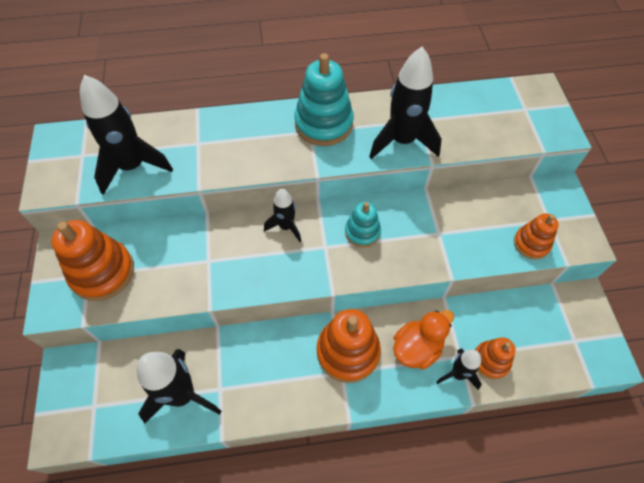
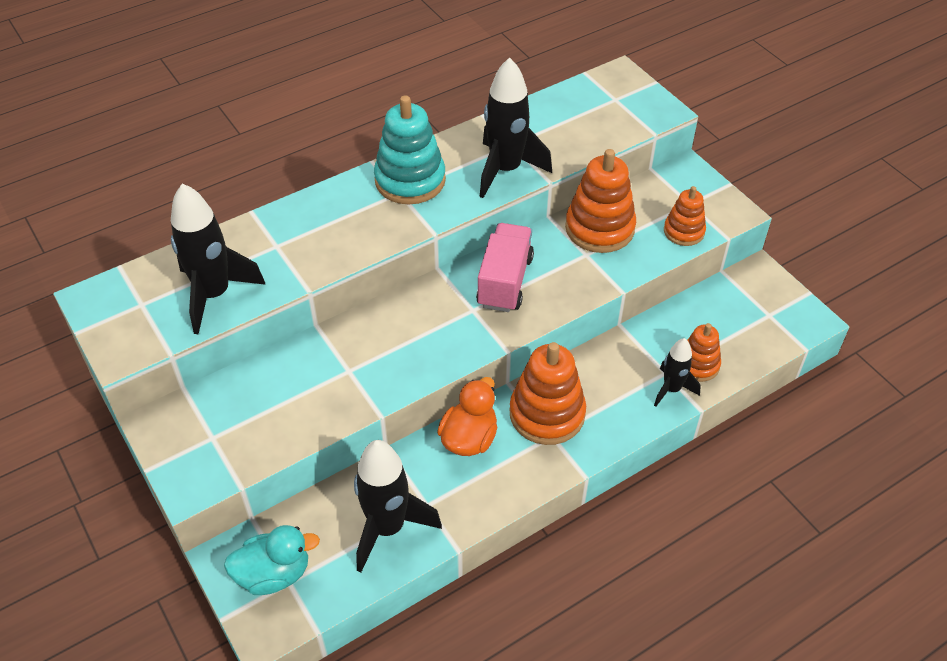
camera: 25 degrees left, 10 degrees down
orange stacking toy [51,220,134,301] -> orange stacking toy moved to [565,149,636,253]
black rocket [264,189,301,242] -> none
turquoise stacking toy [345,202,381,248] -> pink truck [476,223,534,312]
orange duck [393,310,454,370] -> orange duck moved to [437,377,497,456]
none -> turquoise duck [224,525,320,595]

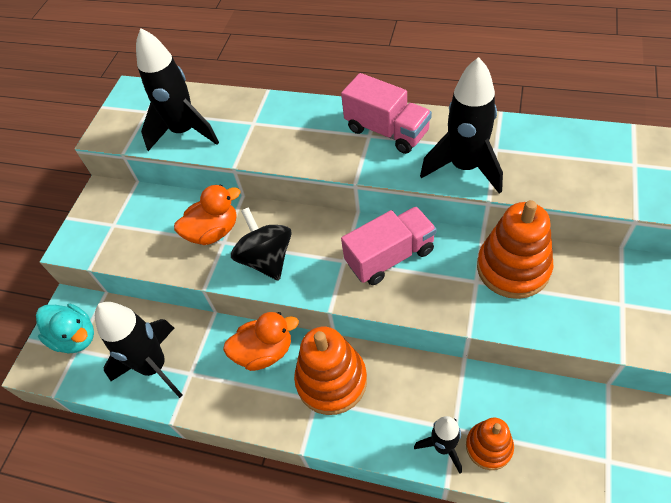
camera: 55 degrees right, 5 degrees up
turquoise stacking toy [374,95,446,204] -> pink truck [341,73,432,154]
orange stacking toy [664,186,706,246] -> none
none -> orange duck [174,184,241,245]
none -> black spinning top [231,207,292,281]

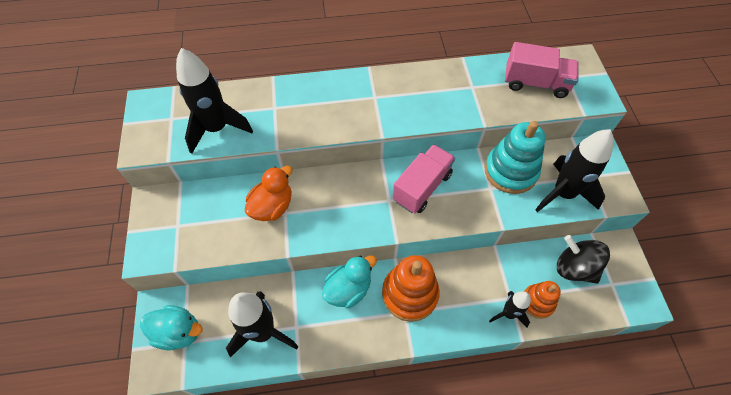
camera: 30 degrees left, 5 degrees up
orange duck [223,312,299,371] -> turquoise duck [322,255,377,308]
black spinning top [231,207,292,281] -> black spinning top moved to [557,235,610,284]
pink truck [341,73,432,154] -> pink truck moved to [505,42,579,98]
black rocket [420,57,503,194] -> black rocket moved to [535,129,614,212]
orange stacking toy [477,200,553,299] -> turquoise stacking toy [484,121,546,194]

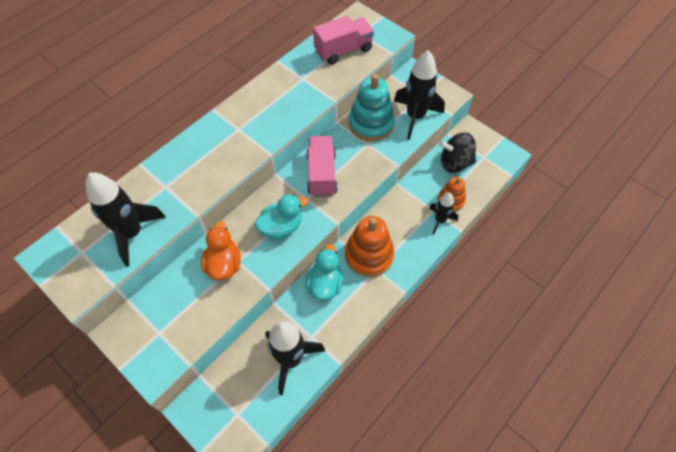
camera: 40 degrees left, 0 degrees up
turquoise duck [140,305,203,350] -> turquoise duck moved to [254,194,308,240]

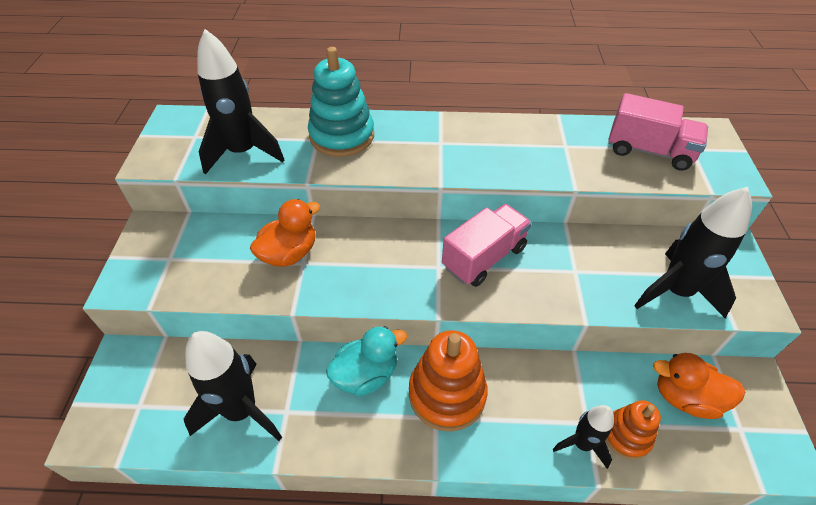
camera: 50 degrees right, 10 degrees down
turquoise duck [254,194,308,240] -> none
turquoise stacking toy [349,74,395,142] -> turquoise stacking toy moved to [308,47,374,157]
black spinning top [439,132,476,173] -> orange duck [653,353,745,419]

